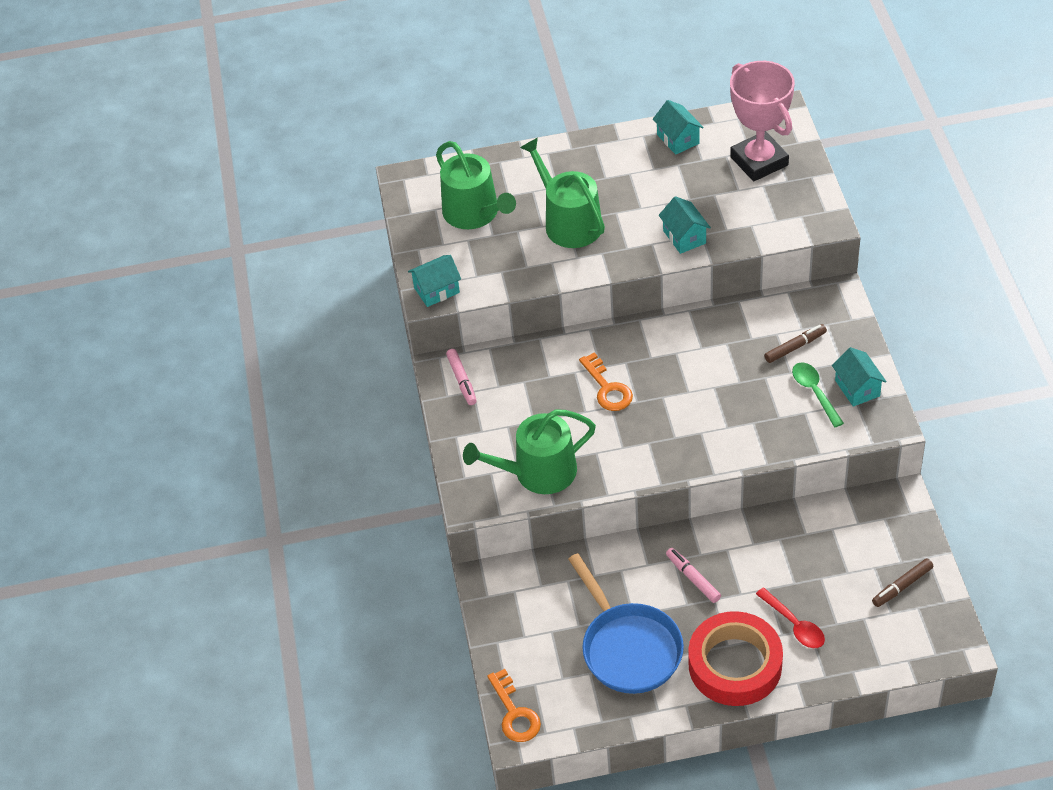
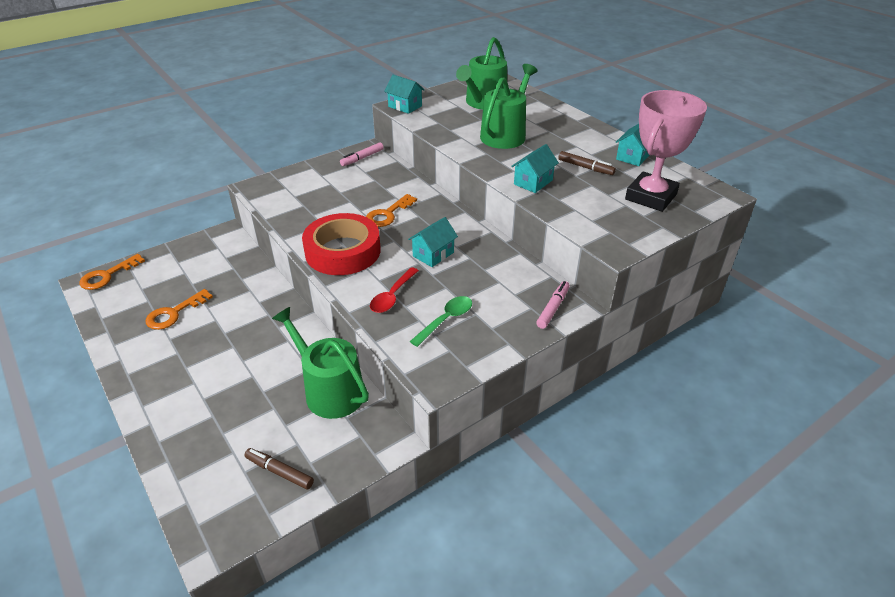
camera: 60 degrees right, 10 degrees down
green watering can [463,409,596,494] -> green watering can moved to [272,307,369,419]
blue pan [568,553,684,694] -> orange key [146,289,213,330]
pink marker [666,548,721,603] -> pink marker moved to [536,281,570,329]
red tape [688,611,783,706] -> red tape moved to [302,213,381,275]
red spoon [756,588,825,648] -> red spoon moved to [370,267,419,313]
brown marker [764,324,827,363] -> brown marker moved to [558,151,616,175]
turquoise house [832,347,887,407] -> turquoise house moved to [408,217,458,267]

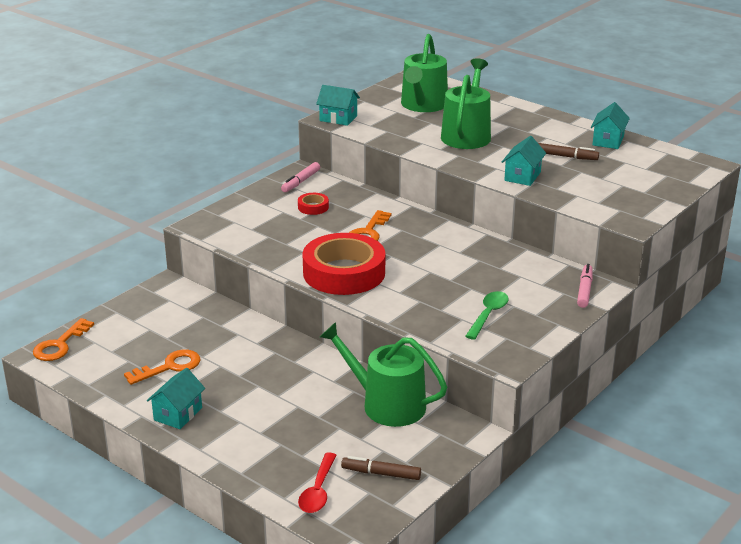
camera: 15 degrees left, 10 degrees down
orange key [146,289,213,330] -> orange key turned 150 degrees counterclockwise [124,349,200,385]
red spoon [370,267,419,313] -> red spoon moved to [298,452,337,513]
turquoise house [408,217,458,267] -> turquoise house moved to [147,368,205,429]
pink trophy [625,90,707,212] -> none
none -> red tape [298,193,329,215]

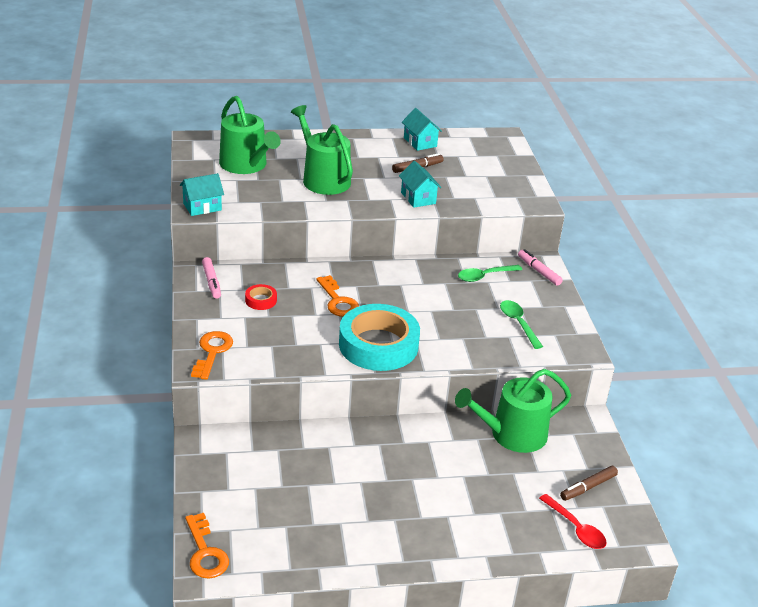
camera: 50 degrees left, 5 degrees up
orange key [124,349,200,385] -> orange key moved to [191,331,233,380]
turquoise house [147,368,205,429] -> none
red tape [302,233,385,295] -> turquoise tape [339,304,420,371]
none -> green spoon [458,265,522,282]

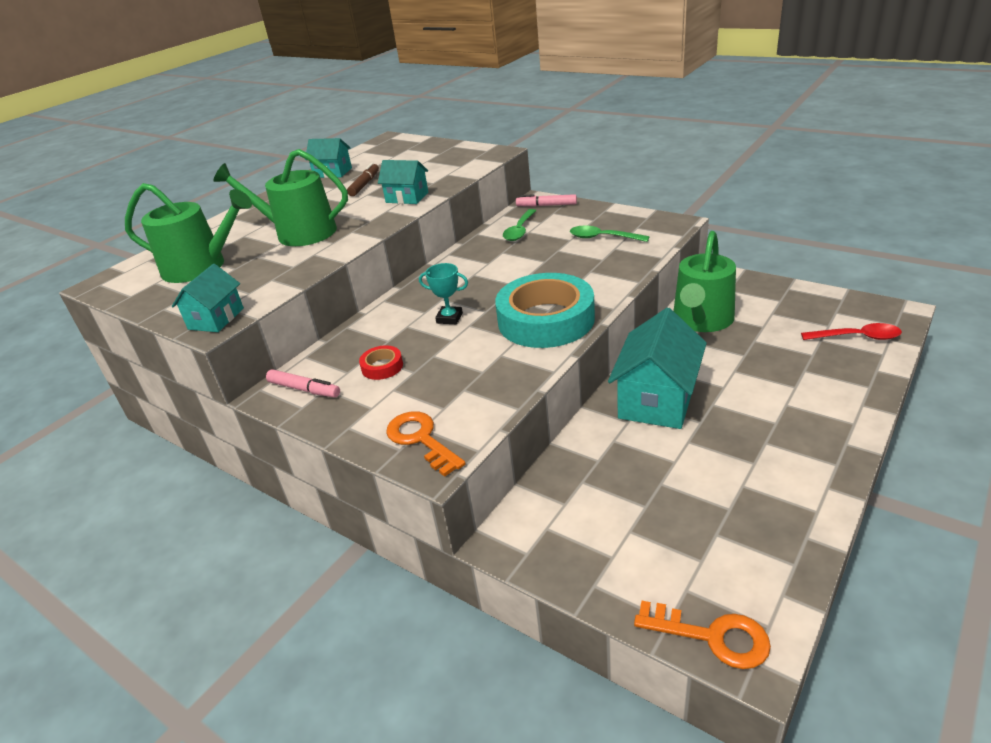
camera: 40 degrees left, 0 degrees up
orange key [316,275,359,317] -> turquoise trophy [419,263,468,324]
brown marker [560,466,618,501] -> none
none -> turquoise house [608,308,707,429]

